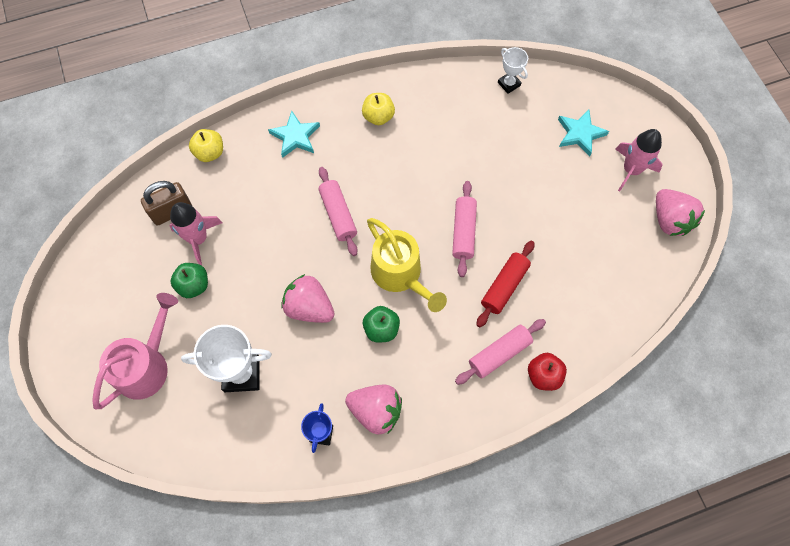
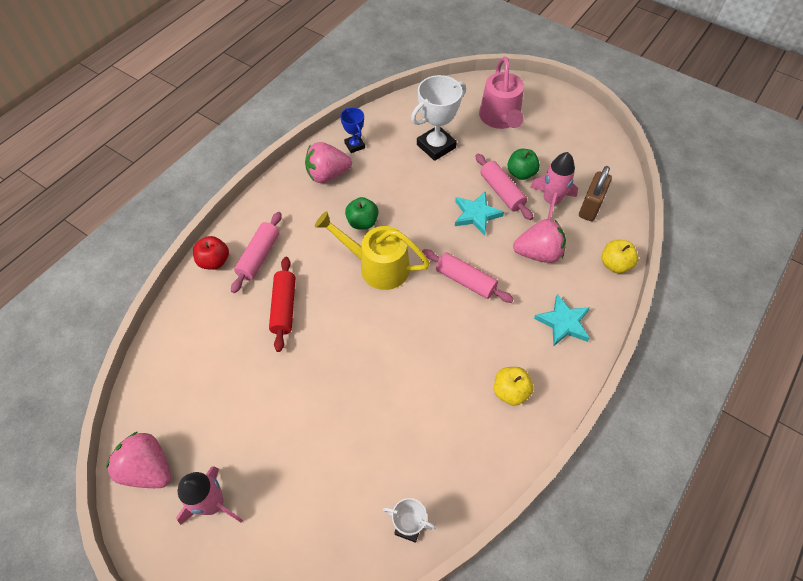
camera: 145 degrees right, 10 degrees down
pink strawberry [281,274,334,323] -> pink strawberry moved to [513,219,566,263]
pink rolling pin [452,181,477,277] -> pink rolling pin moved to [476,154,533,220]
turquoise star [558,109,609,156] -> turquoise star moved to [455,191,504,236]

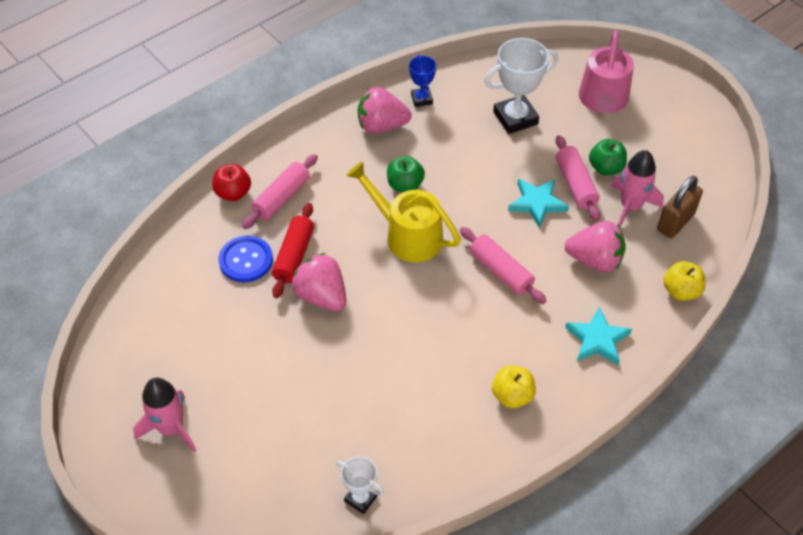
camera: 15 degrees right, 5 degrees down
pink strawberry [106,432,171,488] -> pink strawberry moved to [291,253,347,311]
none -> blue button [219,236,273,282]

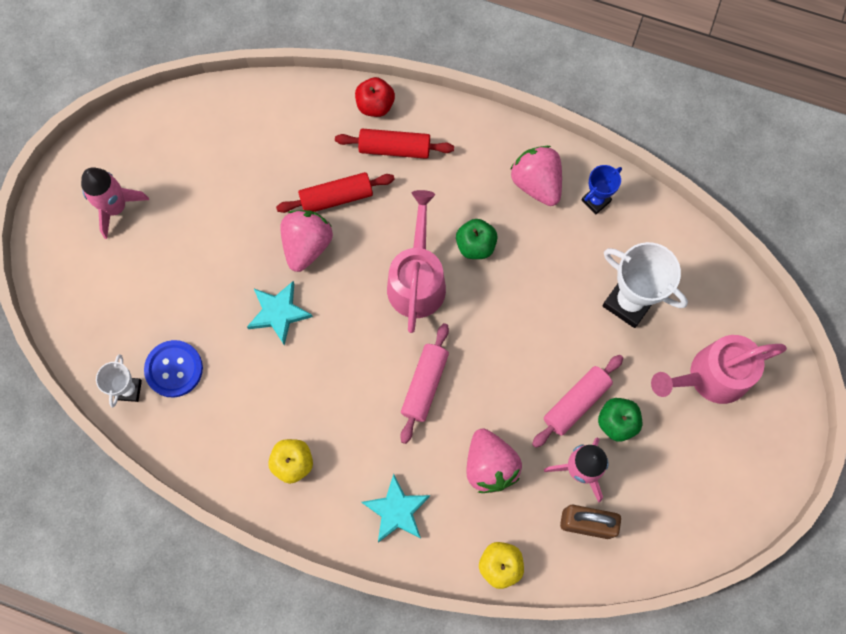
camera: 60 degrees right, 20 degrees up
blue button [219,236,273,282] -> blue button moved to [144,340,203,398]
pink rolling pin [242,154,318,229] -> red rolling pin [335,129,454,159]
yellow watering can [346,161,461,262] -> pink watering can [387,190,446,333]
turquoise star [508,179,569,228] -> turquoise star moved to [247,281,313,346]

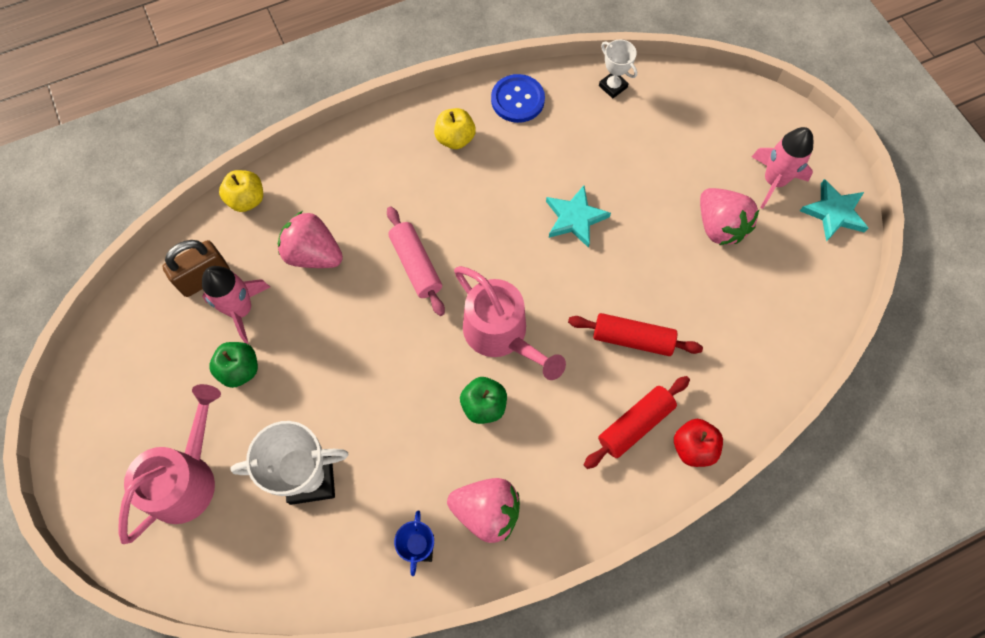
camera: 135 degrees right, 5 degrees down
blue button [144,340,203,398] -> blue button moved to [491,74,545,123]
red rolling pin [276,172,395,213] -> red rolling pin turned 75 degrees clockwise [568,313,703,356]
pink strawberry [280,210,333,272] -> pink strawberry moved to [700,188,759,245]
turquoise star [362,474,430,543] -> turquoise star moved to [800,179,869,242]
pink rolling pin [532,355,623,448] -> none

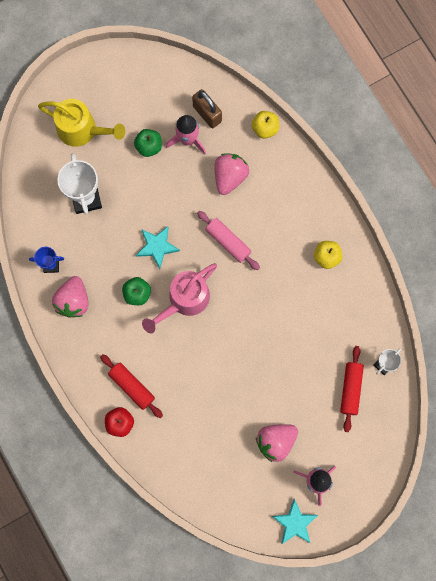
camera: 85 degrees right, 10 degrees up
pink watering can [118,384,221,544] -> yellow watering can [38,99,125,147]
pink rolling pin [387,206,445,316] -> pink rolling pin turned 75 degrees clockwise [197,211,260,270]
blue button [491,74,545,123] -> none
turquoise star [546,185,611,248] -> turquoise star moved to [136,226,180,269]
red rolling pin [568,313,703,356] -> red rolling pin moved to [340,346,364,432]

